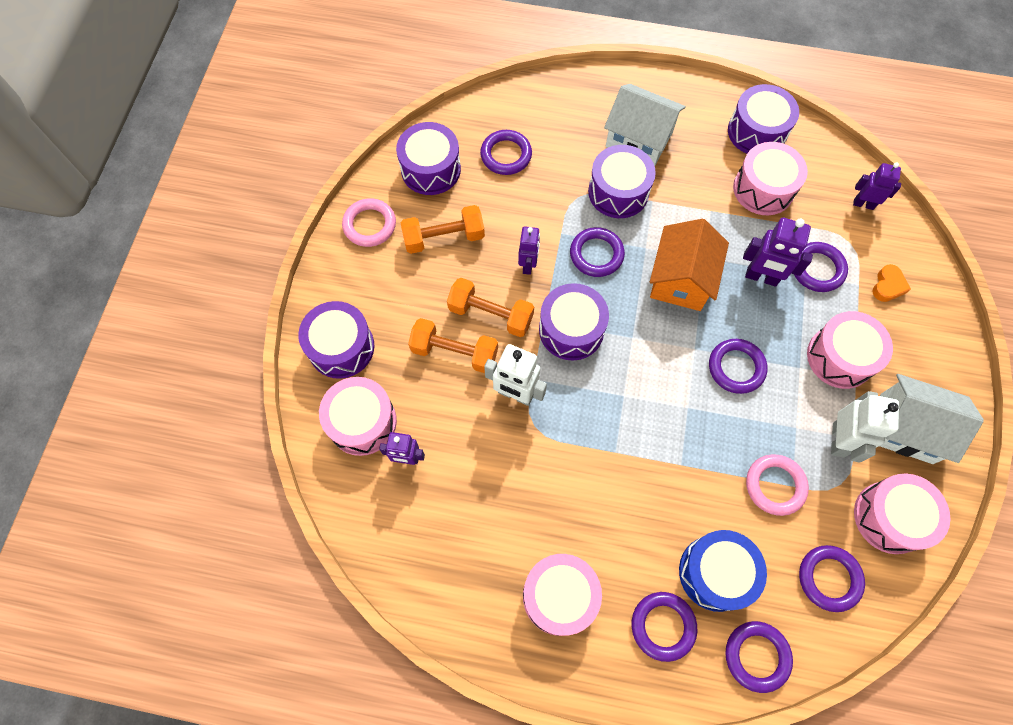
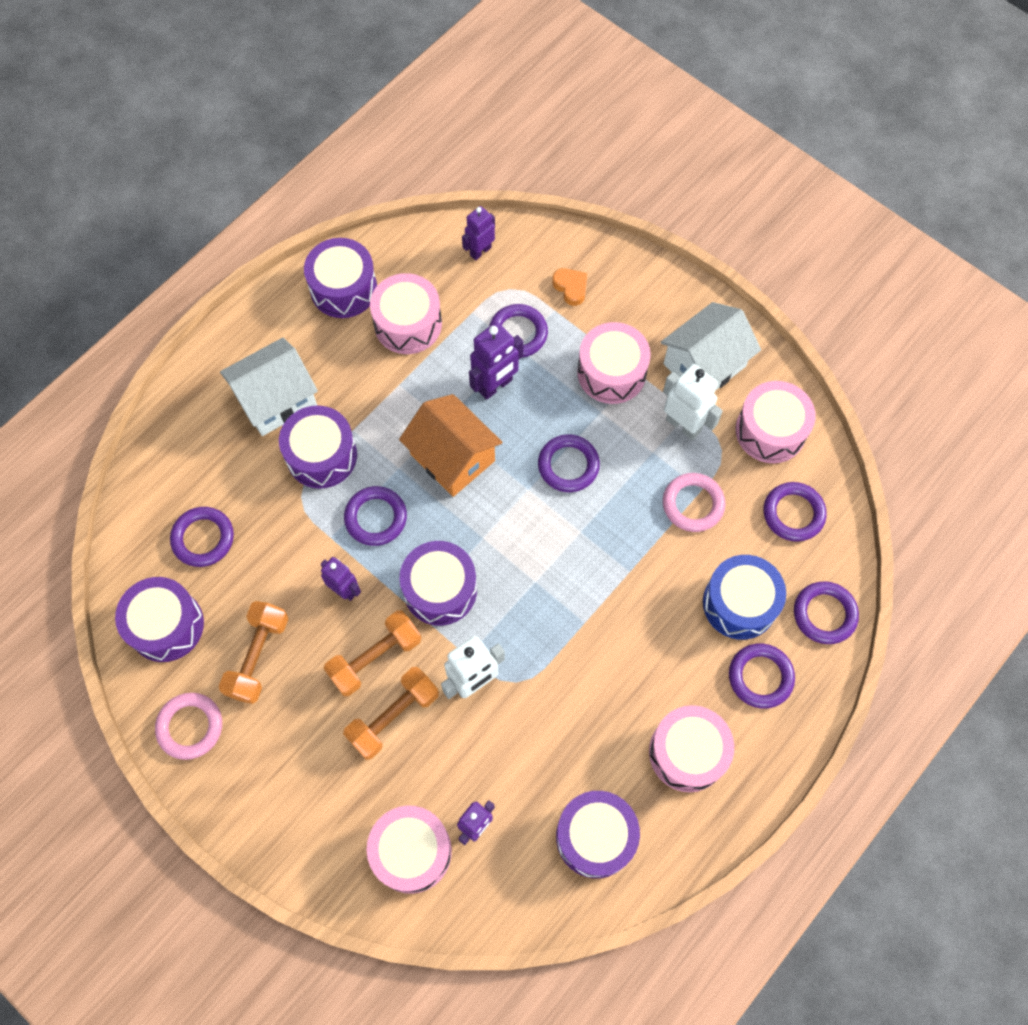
camera: 60 degrees left, 0 degrees up
purple drum [298,301,375,379] -> purple drum moved to [556,791,640,878]

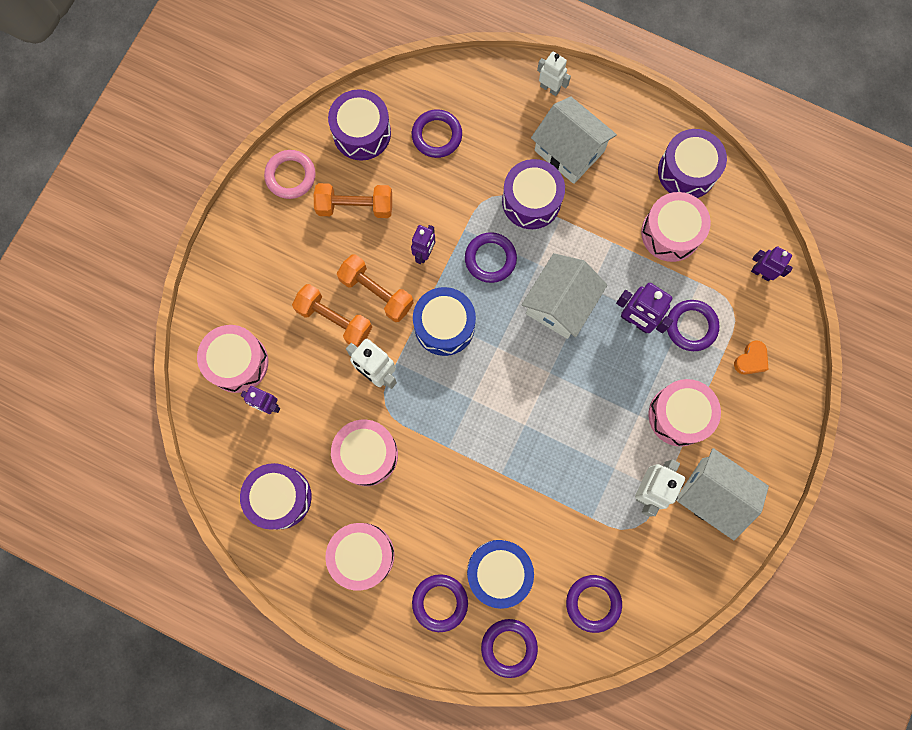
camera: 75 degrees right, 10 degrees up
orange house [399,394,503,497] -> white house [522,253,607,339]
purple drum [399,541,477,626] -> blue drum [413,287,476,356]
purple ring [538,434,600,492] -> none
pink ring [663,473,726,532] -> none
pink drum [736,381,816,463] -> pink drum moved to [331,420,398,486]
none -> white robot [537,52,571,96]

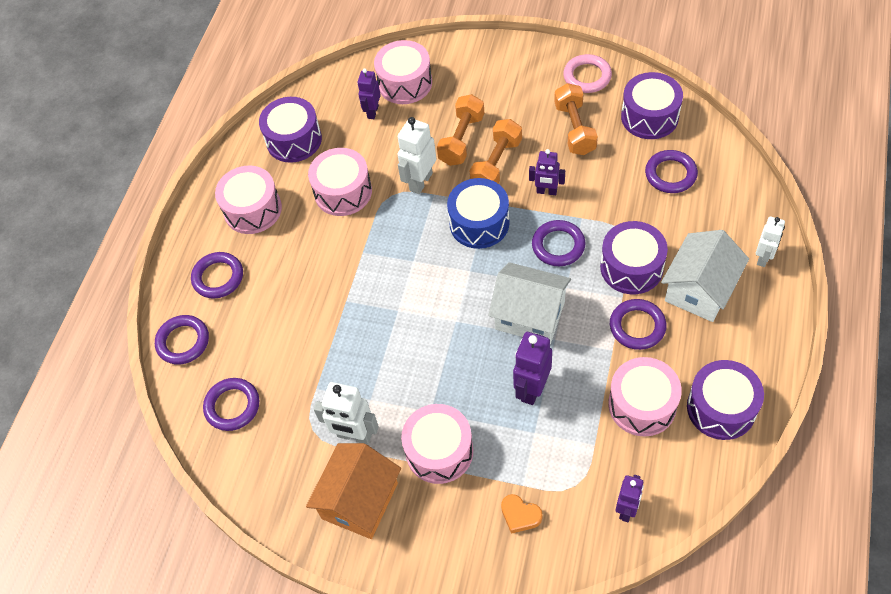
camera: 85 degrees right, 20 degrees down
blue drum [467,540,534,609] -> none
purple ring [667,300,720,351] -> purple ring moved to [610,299,666,350]
white house [676,448,769,540] -> orange house [306,443,401,539]

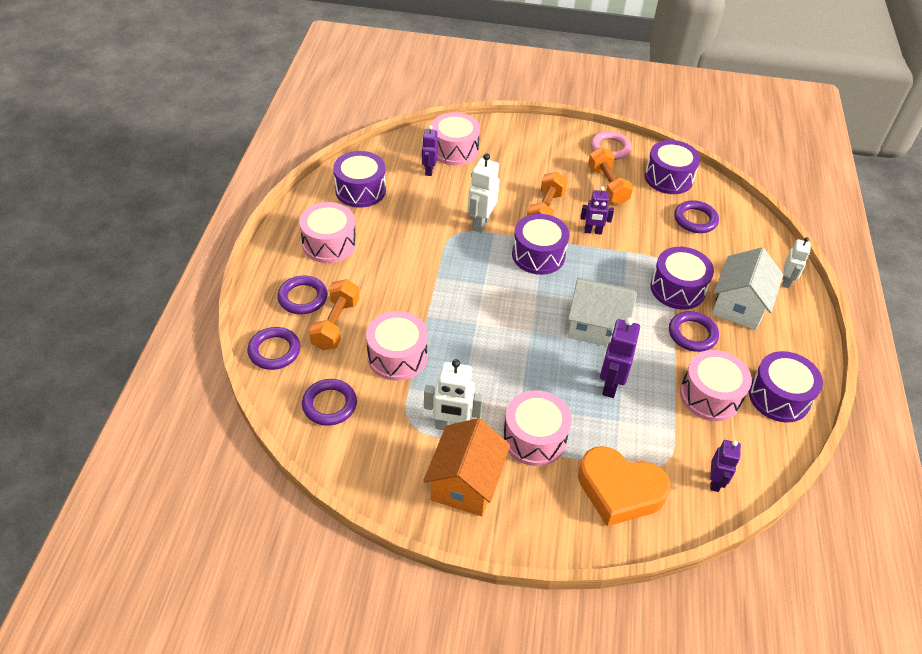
camera: 15 degrees left, 10 degrees down
pink drum [308,148,372,216] -> pink drum moved to [366,311,428,381]
orange dumbbell [437,94,484,166] -> orange dumbbell moved to [309,279,359,350]
blue drum [447,178,509,249] -> purple drum [512,214,570,275]
orange heart [501,494,542,534] -> orange heart [578,446,671,526], size x2.22
purple ring [532,220,585,266] -> none

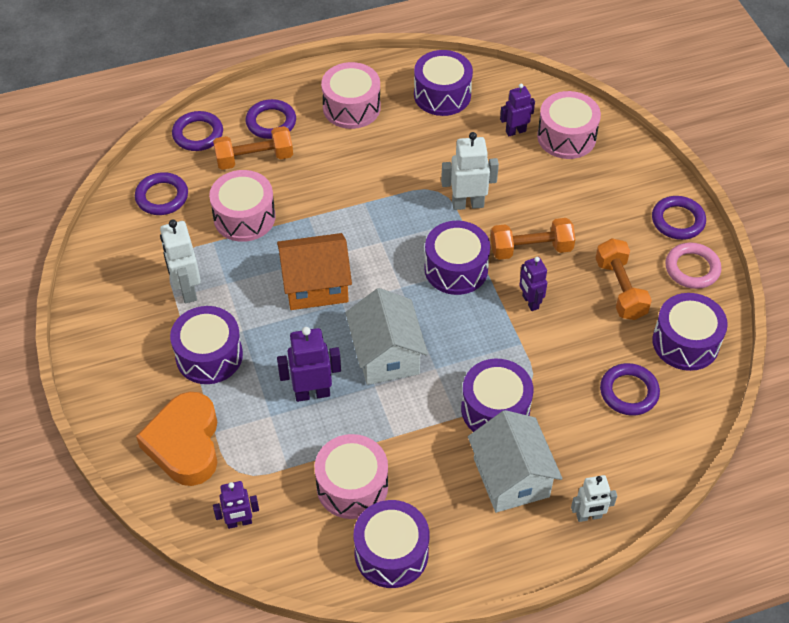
camera: 65 degrees right, 5 degrees up
orange house [423,418,510,516] -> orange house moved to [277,233,352,310]
pink drum [503,390,572,466] -> purple drum [170,306,243,384]
orange dumbbell [588,147,633,205] -> orange dumbbell turned 60 degrees counterclockwise [595,238,652,320]
purple ring [669,311,719,352] -> purple ring moved to [652,196,706,240]
white house [712,247,783,330] -> white house turned 75 degrees clockwise [468,410,562,513]

